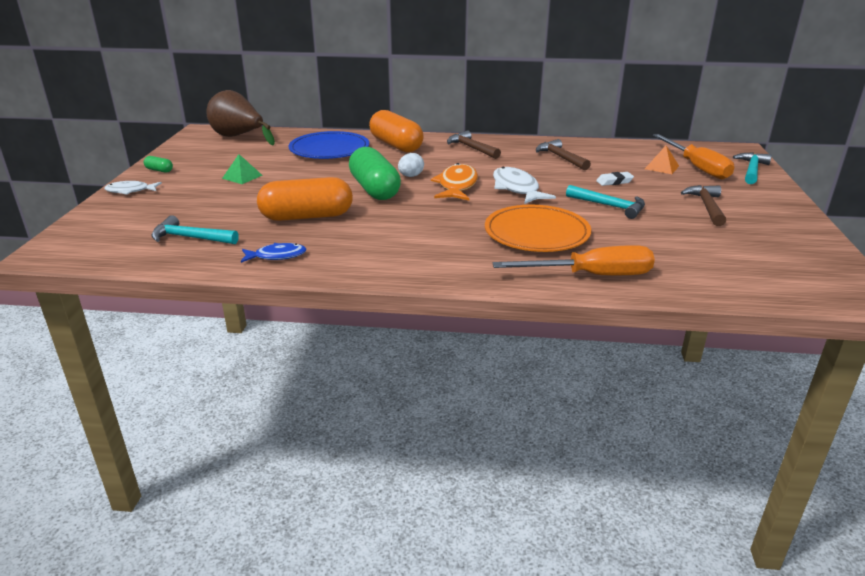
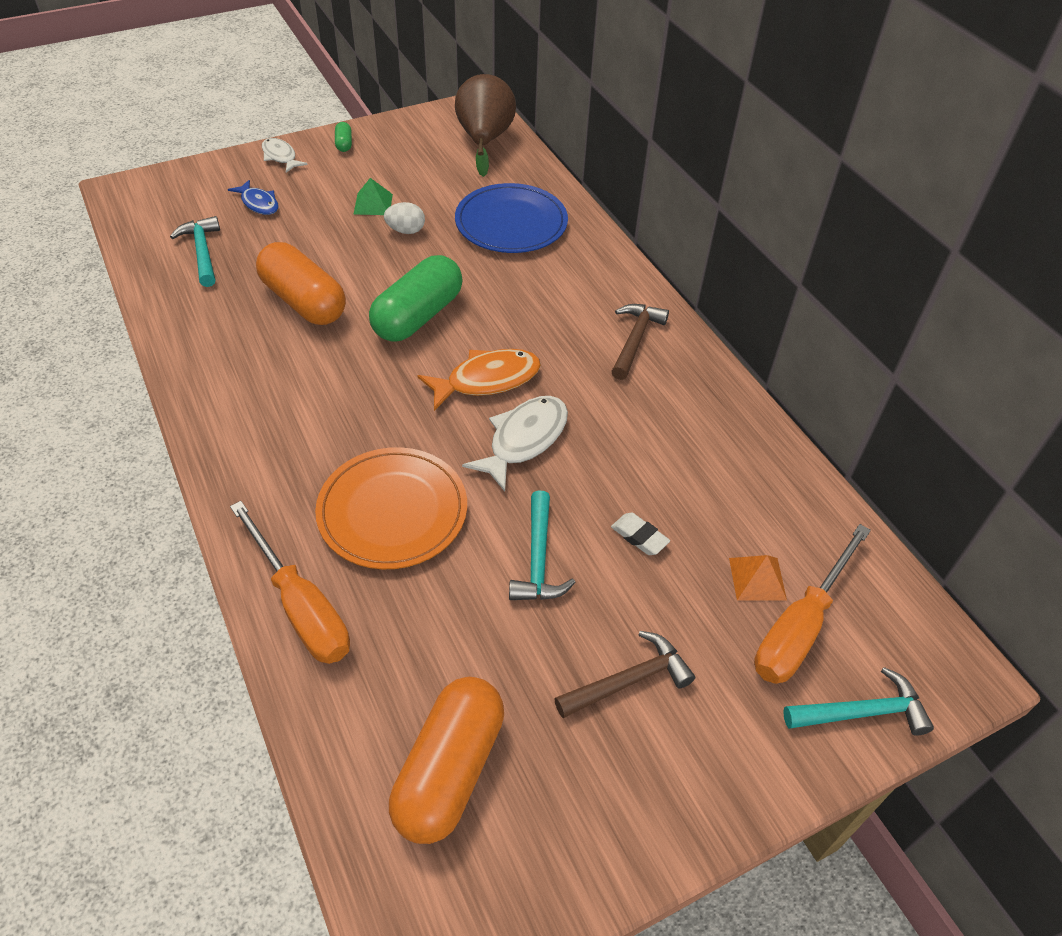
camera: 55 degrees right, 20 degrees up
blue fish [241,243,306,263] -> blue fish moved to [228,180,279,215]
orange capsule [369,110,424,152] -> orange capsule moved to [389,677,504,844]
white egg [398,153,424,177] -> white egg moved to [384,202,425,234]
brown hammer [536,139,591,170] -> none

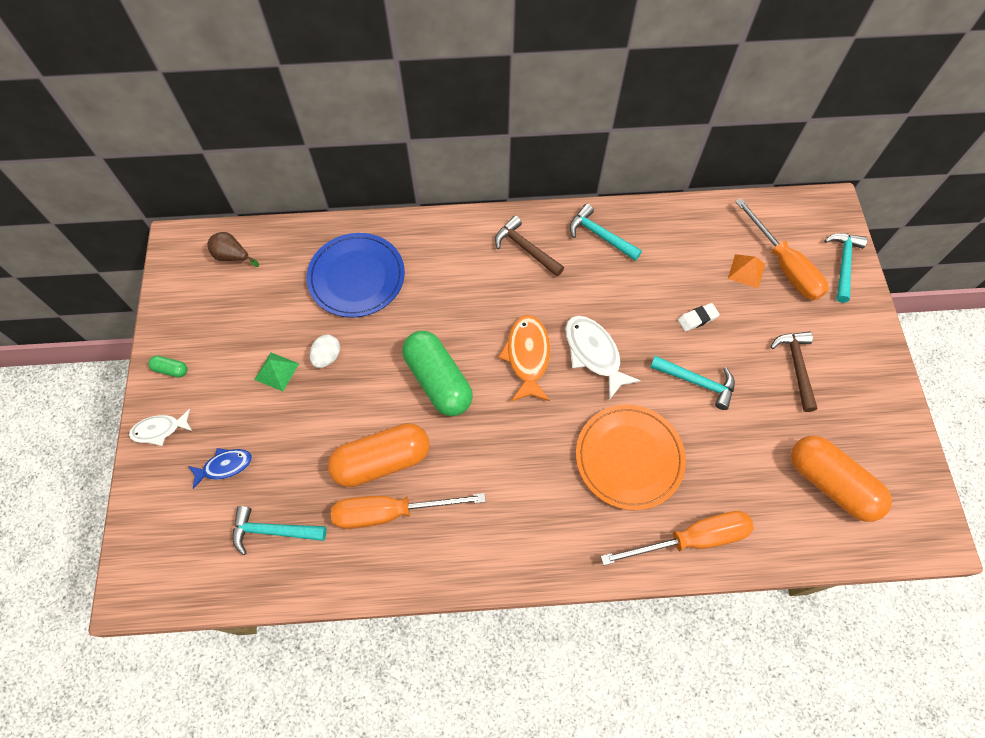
camera: 65 degrees left, 15 degrees up
brown pear [455,74,516,177] -> brown pear [207,232,259,267], size x0.51
none -> orange screwdriver [331,493,486,529]
none -> turquoise hammer [569,204,642,261]

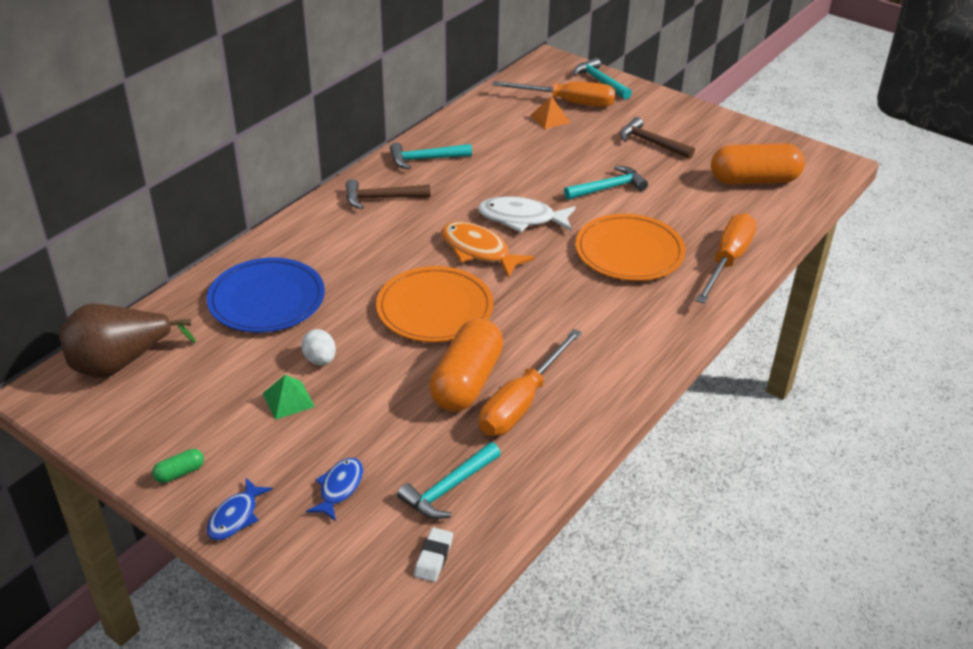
camera: 50 degrees left, 25 degrees down
white fish [129,409,192,446] -> blue fish [207,478,273,540]
brown pear [207,232,259,267] -> brown pear [59,304,196,378], size x1.96
green capsule [402,331,473,416] -> orange plate [376,266,494,342]
white eraser [678,303,720,332] -> white eraser moved to [414,528,453,582]

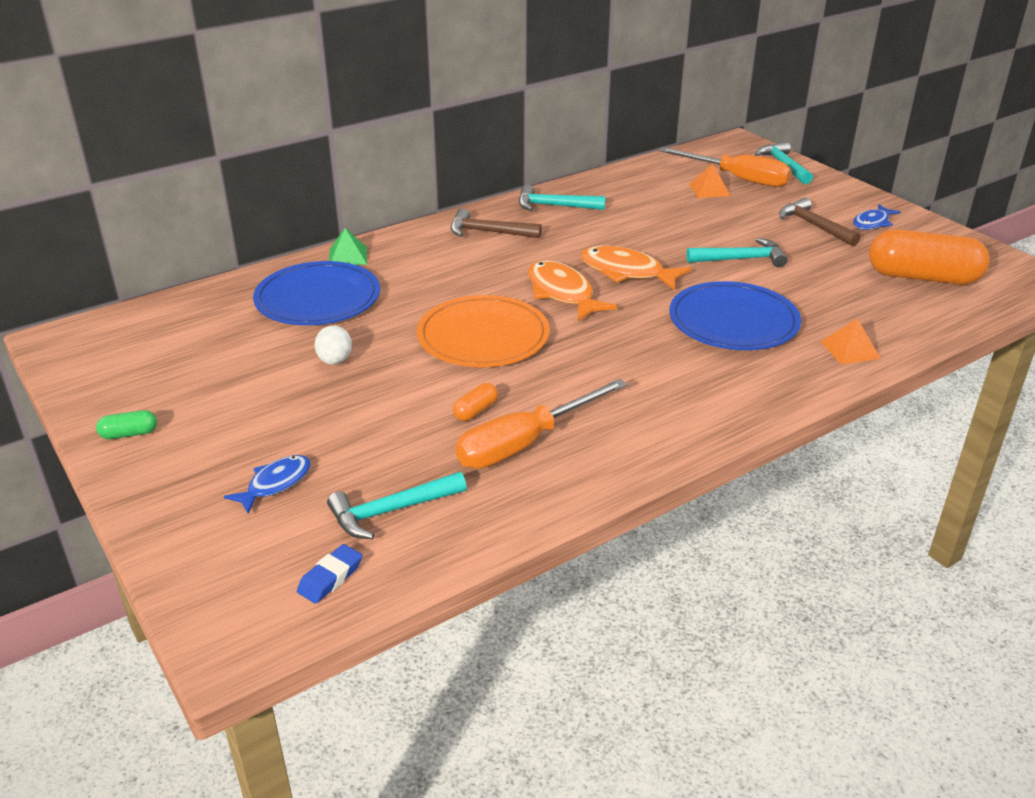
camera: 20 degrees right, 5 degrees down
brown pear [59,304,196,378] -> none
blue fish [207,478,273,540] -> blue fish moved to [853,204,901,230]
green pyramid [263,375,315,420] -> green pyramid moved to [329,228,367,265]
white eraser [414,528,453,582] -> blue eraser [297,544,362,604]
orange capsule [429,318,503,412] -> orange capsule [453,383,498,421], size x0.41
white fish [478,196,576,232] -> orange fish [580,245,691,290]
orange plate [575,214,686,281] -> blue plate [669,281,801,350]
orange screwdriver [696,213,757,304] -> orange pyramid [820,319,881,364]

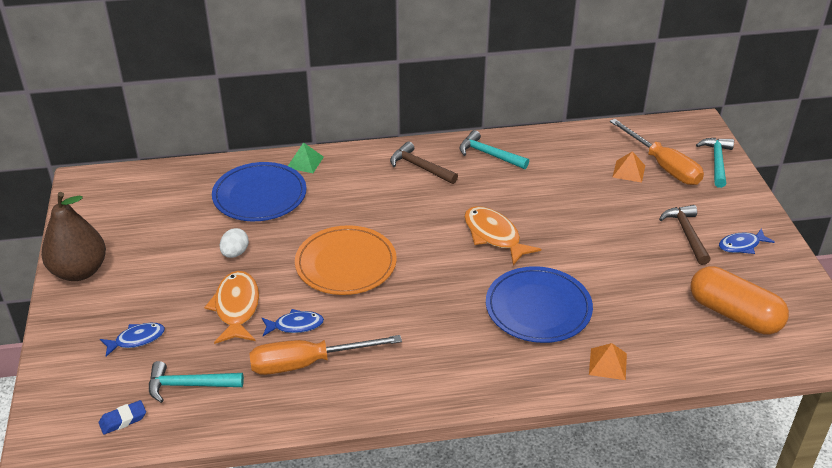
camera: 25 degrees right, 5 degrees up
green capsule [96,410,157,439] -> brown pear [41,192,106,281]
orange capsule [453,383,498,421] -> blue fish [262,309,324,336]
orange fish [528,260,618,321] -> orange fish moved to [204,271,259,344]
turquoise hammer [686,238,788,268] -> none

